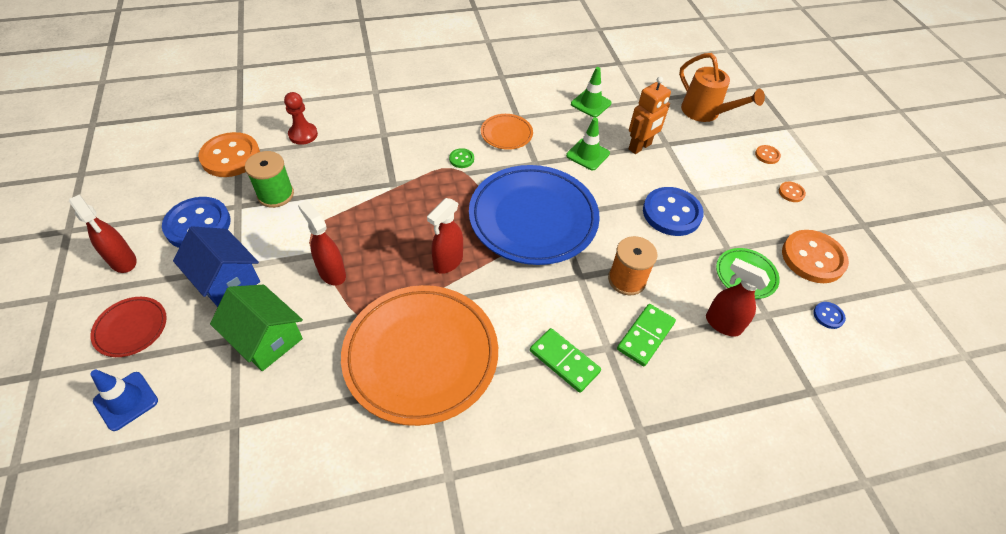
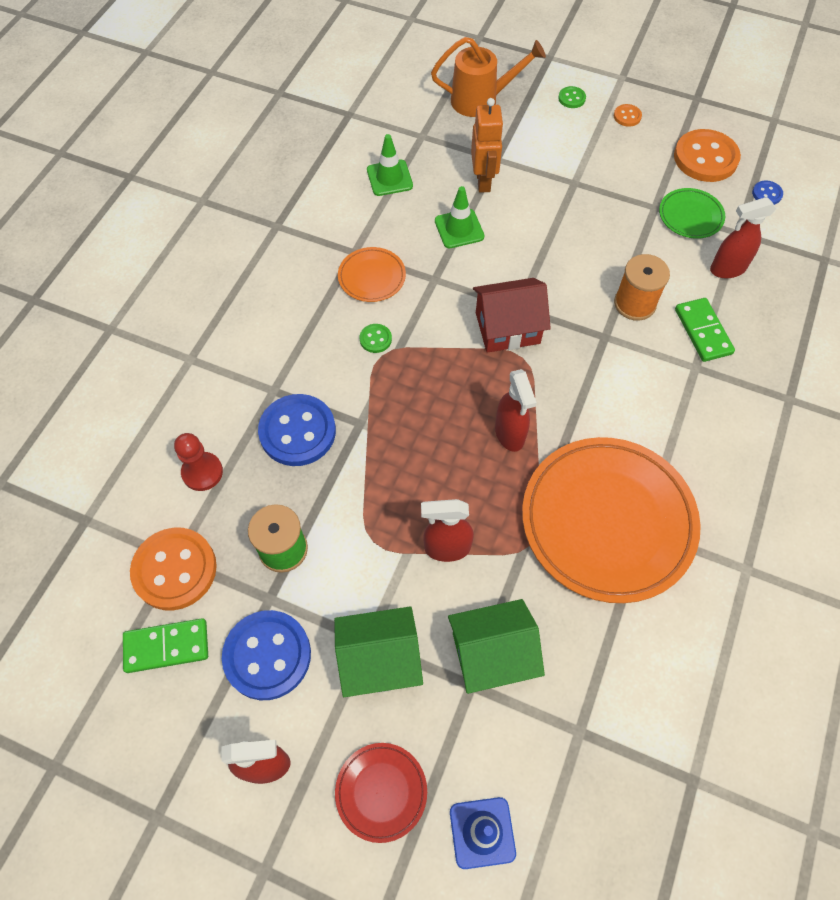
camera: 50 degrees left, 10 degrees up
blue house [173,226,260,307] -> green house [334,606,423,697]
blue plate [469,165,600,265] -> red house [473,278,551,353]
green domino [530,328,601,393] -> green domino moved to [123,618,208,673]
blue button [643,187,704,236] -> blue button moved to [258,394,336,466]
orange button [755,145,781,164] -> green button [558,86,586,108]

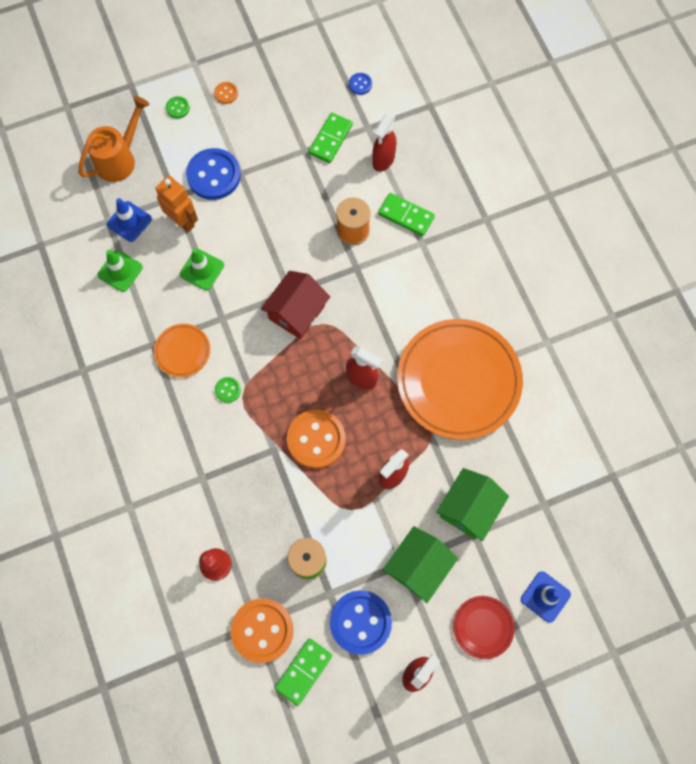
camera: 45 degrees left, 10 degrees up
blue button [258,394,336,466] -> blue button moved to [186,148,241,200]
green plate [659,188,725,239] -> green domino [309,113,353,163]
orange button [674,129,741,182] -> orange button moved to [287,409,346,469]
none -> blue traffic cone [107,198,152,242]

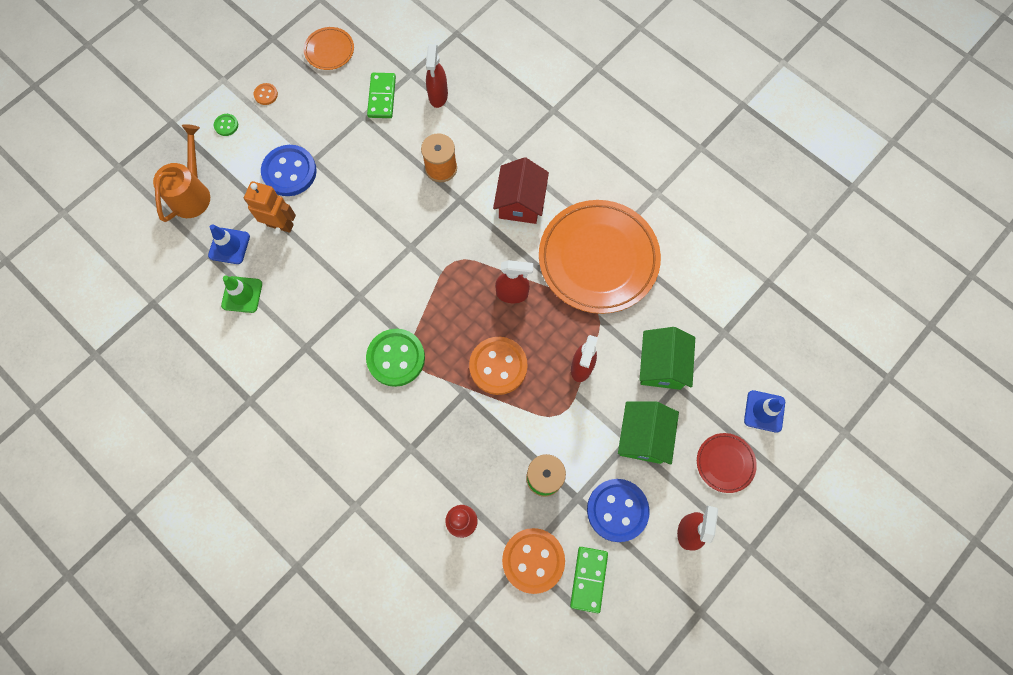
camera: 25 degrees left, 0 degrees up
orange plate [154,324,210,377] -> orange plate moved to [304,27,354,70]
green traffic cone [180,248,224,290] -> none
green button [215,377,241,403] -> green button [366,329,425,387], size x2.23
red house [261,271,330,339] -> red house moved to [493,157,549,224]
blue button [349,73,372,95] -> none
green domino [378,193,435,236] -> none

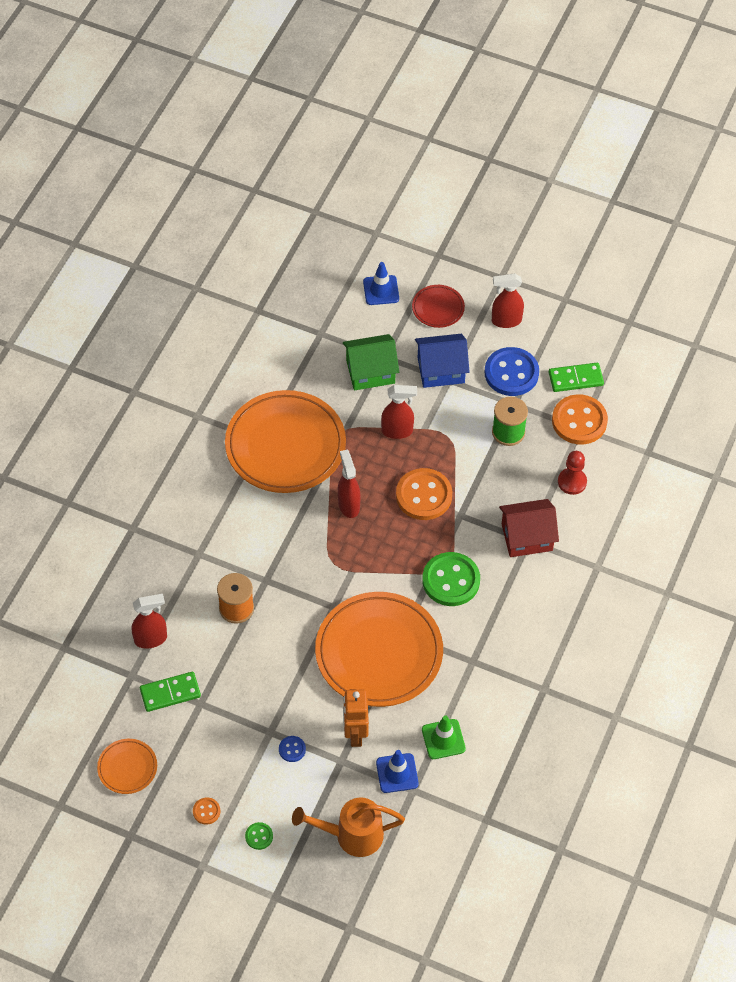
camera: 110 degrees left, 15 degrees down
blue button [261,145,317,196] -> blue button [279,736,306,762], size x0.45
red house [493,157,549,224] -> red house moved to [499,499,559,557]
green house [618,402,679,465] -> blue house [415,334,470,388]
none -> orange plate [315,592,443,707]

